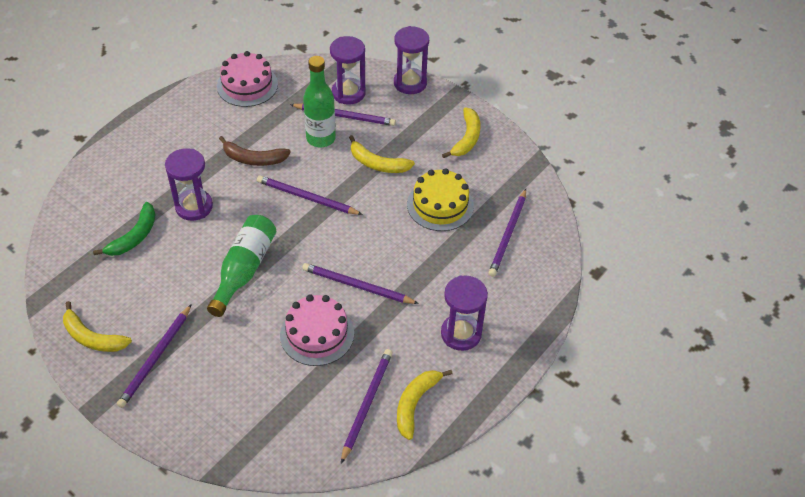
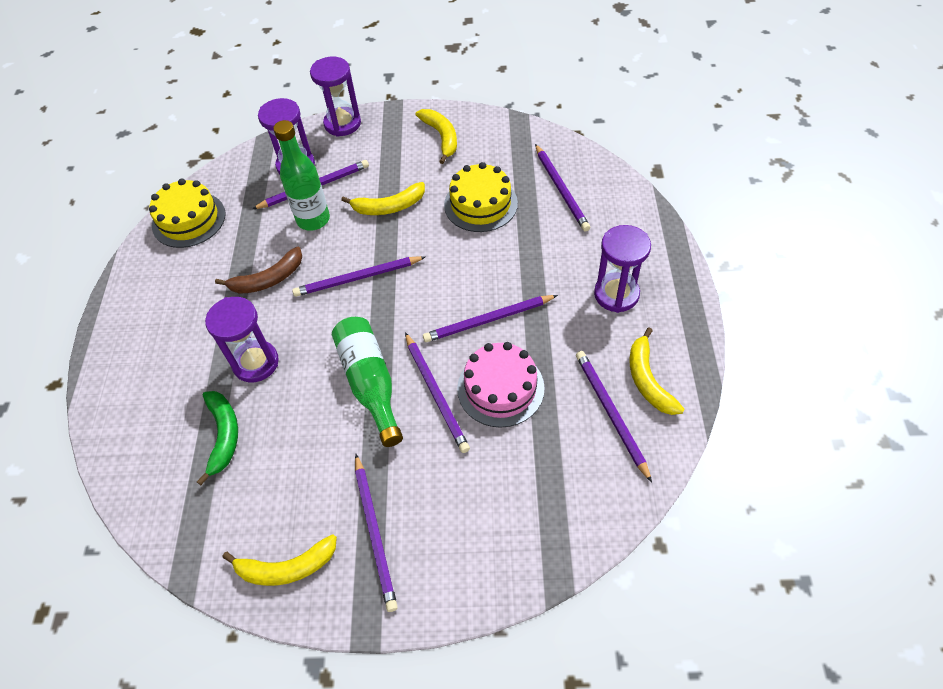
camera: 35 degrees left, 5 degrees up
pink cake [217,51,278,107] -> yellow cake [149,178,226,248]
none -> purple pencil [405,332,470,453]

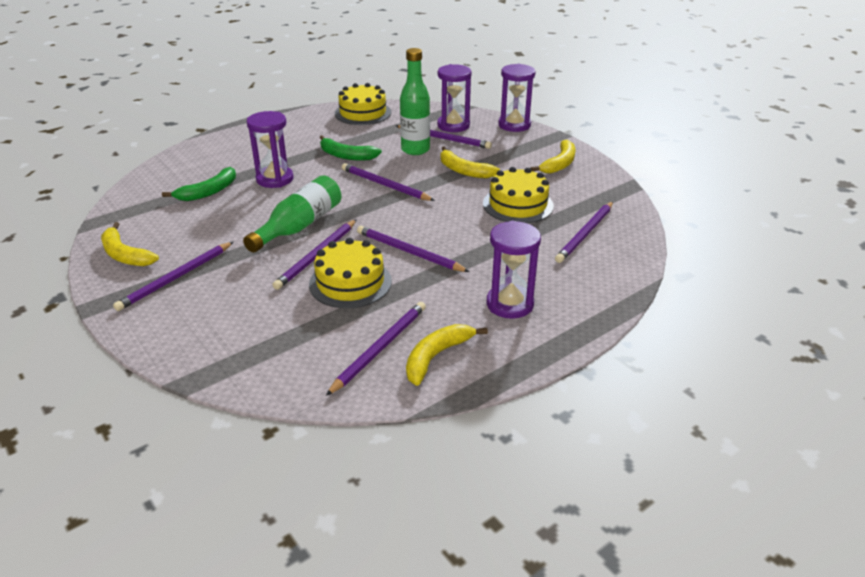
camera: 50 degrees right, 20 degrees down
brown banana [215,247,302,294] -> green banana [320,135,382,161]
pink cake [457,342,545,428] -> yellow cake [309,238,392,308]

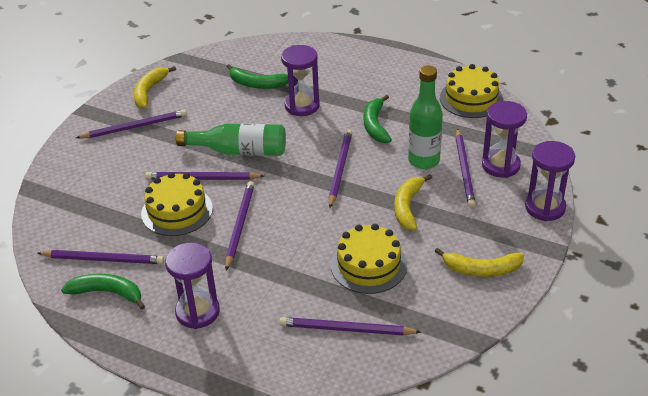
camera: 65 degrees right, 5 degrees up
purple pencil [113,242,233,311] -> purple pencil turned 150 degrees clockwise [76,110,187,138]
yellow banana [406,324,488,386] -> green banana [61,274,145,310]

